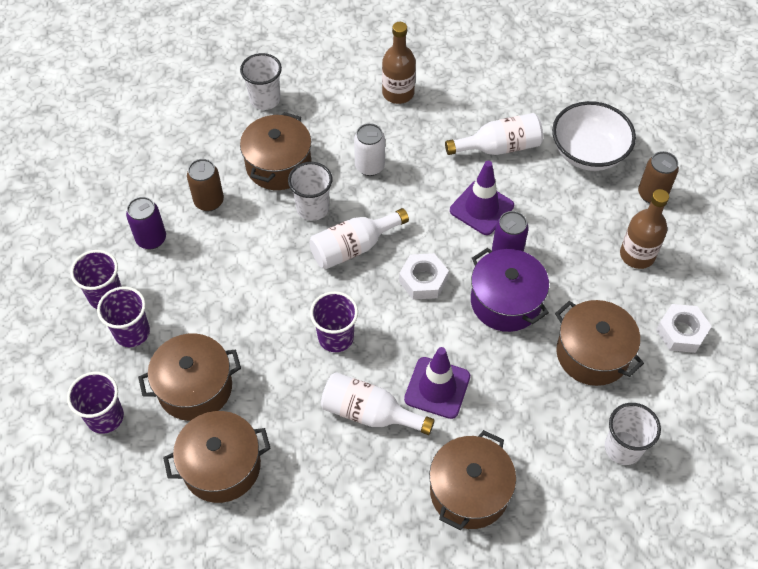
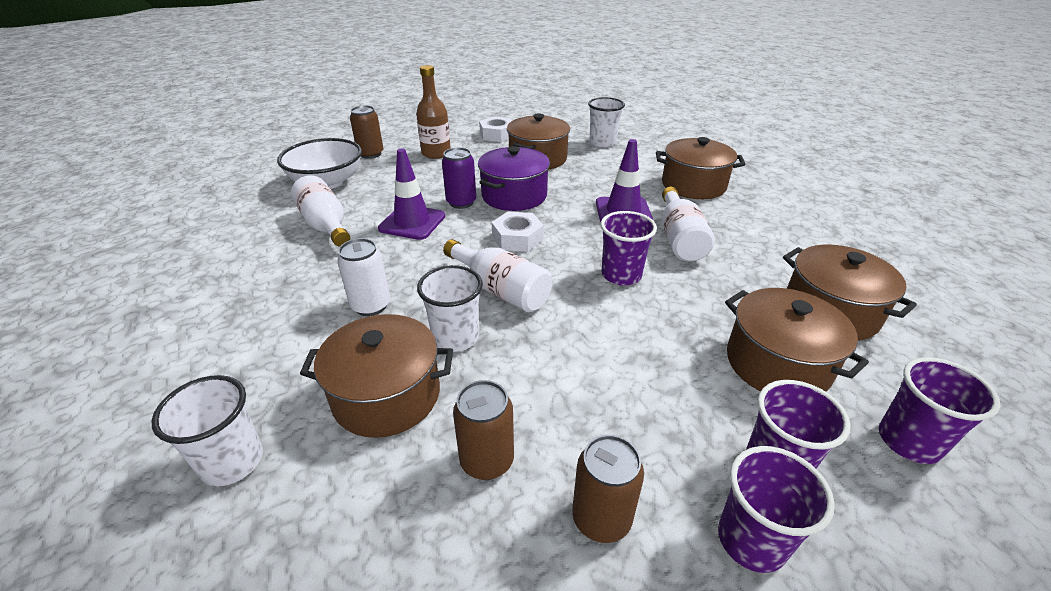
camera: 110 degrees left, 20 degrees down
purple can [126,197,166,249] -> brown can [572,435,644,543]
brown bottle [382,22,416,104] -> none

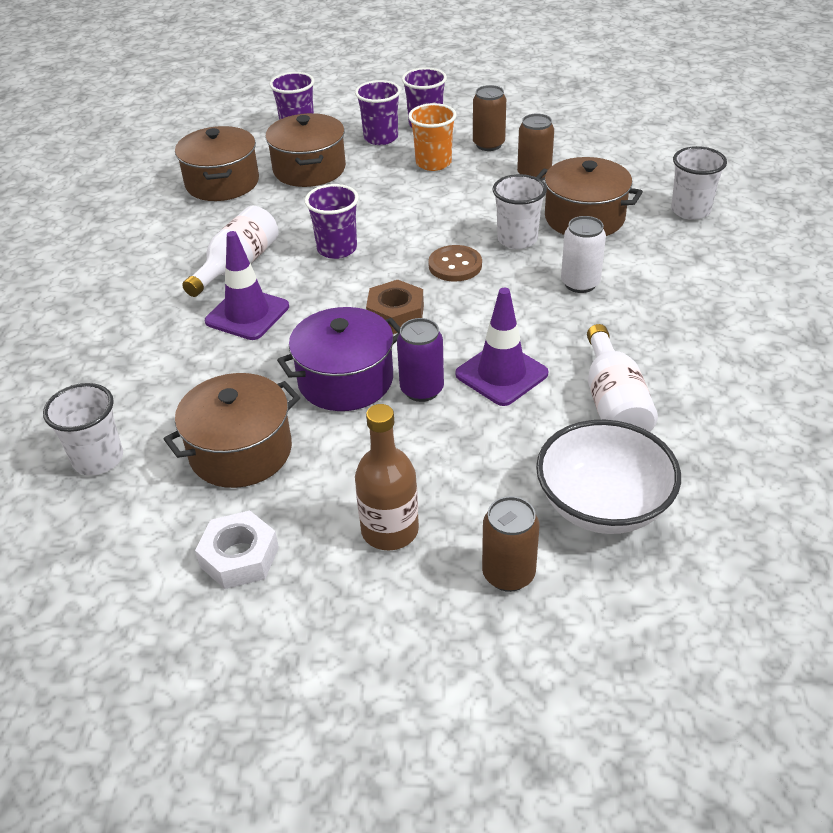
camera: 150 degrees left, 5 degrees up
white bottle [443,239,552,312] -> brown button [428,245,482,282]
white nut [492,212,544,252] -> brown nut [366,280,424,334]
brown pot [656,137,745,199] -> none
none -> orange cup [408,103,457,171]

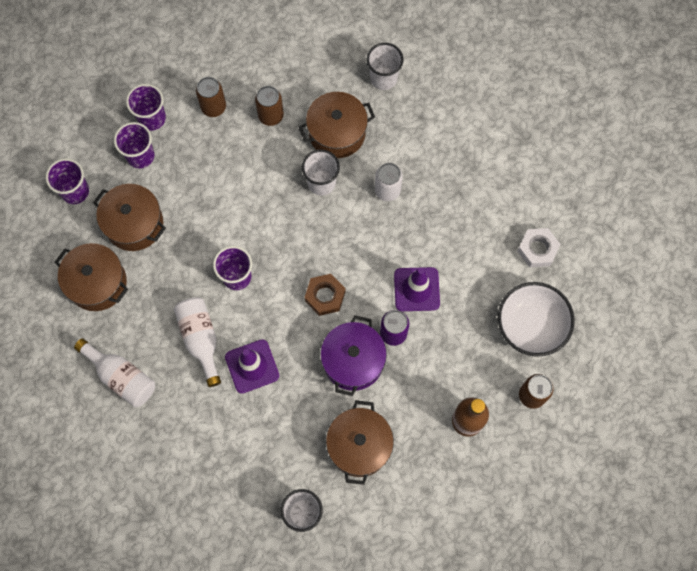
camera: 50 degrees left, 30 degrees up
white nut [195,510,279,589] -> white nut moved to [517,228,560,268]
orange cup [408,103,457,171] -> none
brown button [428,245,482,282] -> none
white bottle [587,324,658,432] -> white bottle moved to [74,338,155,407]

